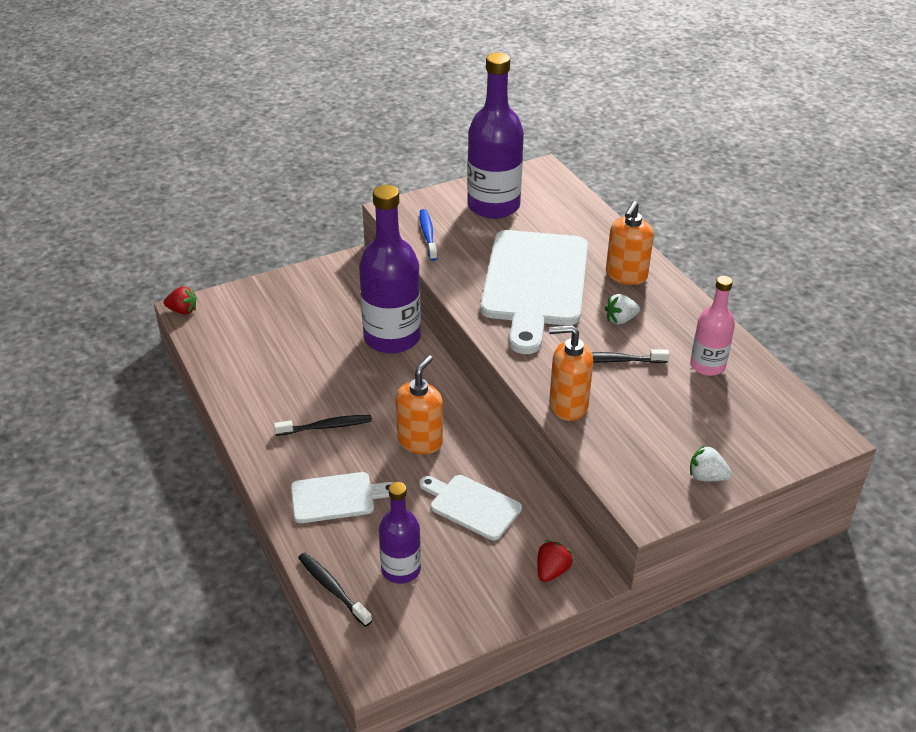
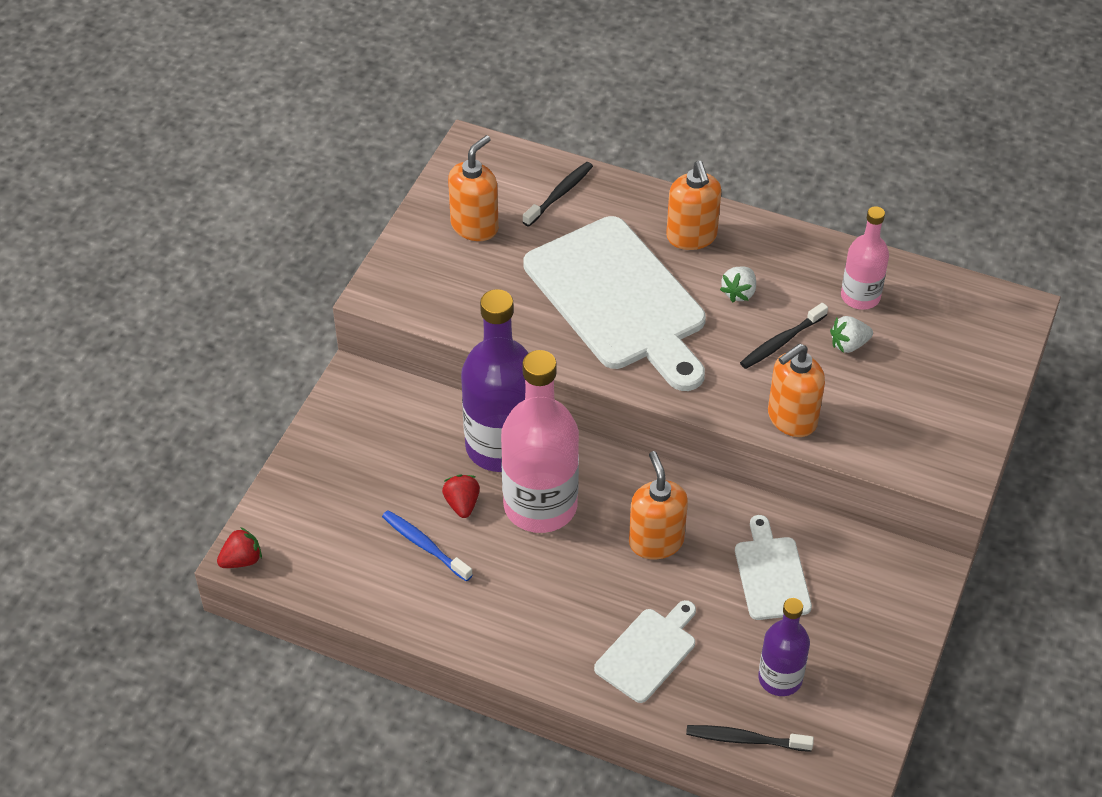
camera: 40 degrees left, 10 degrees up
black toothbrush [274,415,372,436] -> black toothbrush moved to [523,162,593,227]
white cutting board [419,475,522,540] -> white cutting board turned 90 degrees clockwise [735,515,812,620]
blue toothbrush [420,209,437,261] -> blue toothbrush moved to [382,510,472,582]
purple bottle [467,53,524,219] -> orange soap dispenser [448,135,499,241]
red strawberry [537,540,573,582] -> red strawberry moved to [442,474,480,518]
white strawberry [690,445,732,481] -> white strawberry moved to [830,316,873,353]
none -> pink bottle [501,350,579,533]

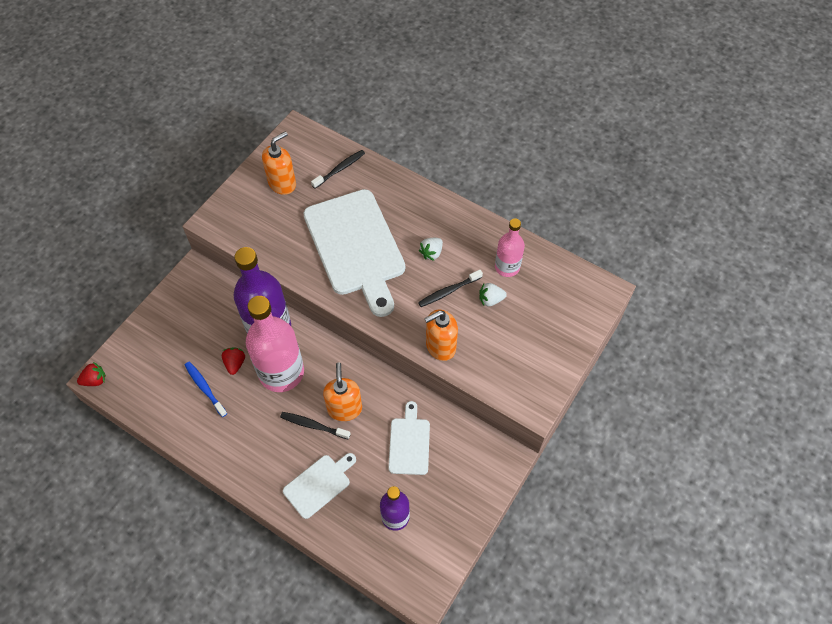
camera: 10 degrees right, 10 degrees up
orange soap dispenser [666,161,721,250] -> none
black toothbrush [686,725,814,752] -> black toothbrush moved to [280,412,351,439]

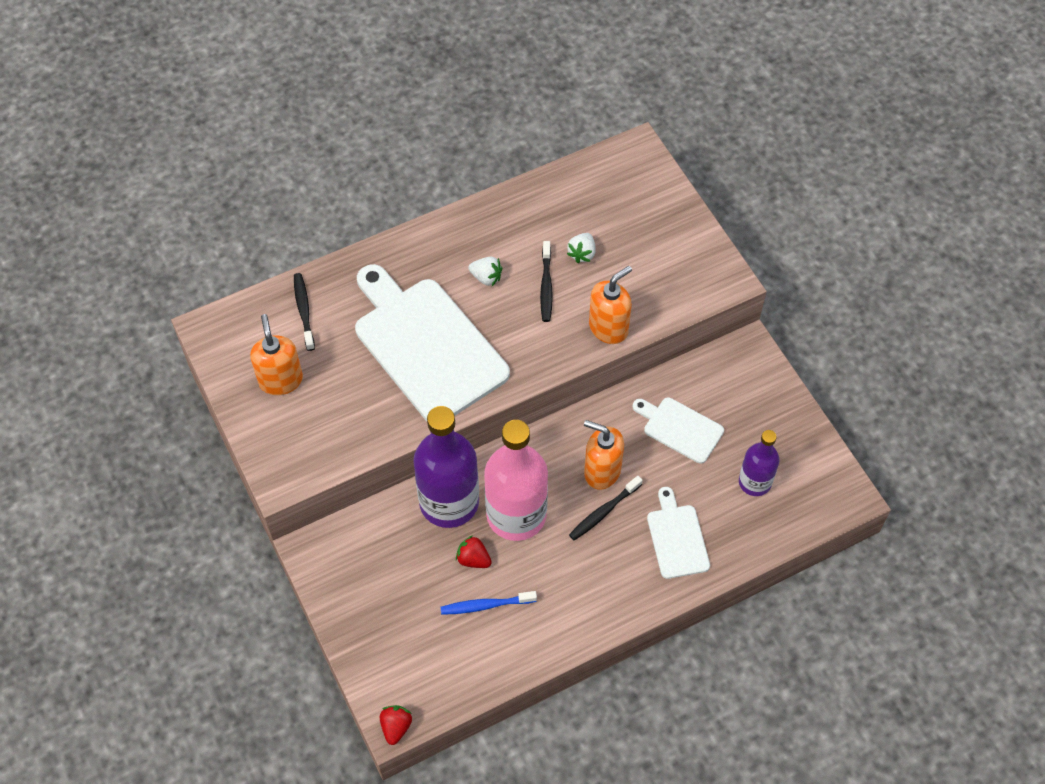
camera: 60 degrees left, 0 degrees up
white cutting board [303,189,405,317] -> white cutting board turned 135 degrees counterclockwise [355,264,510,421]
white strawberry [419,238,443,261] -> white strawberry turned 45 degrees counterclockwise [468,257,502,286]
orange soap dispenser [424,310,458,361] -> orange soap dispenser turned 135 degrees counterclockwise [589,266,632,344]
pink bottle [495,219,525,277] -> none

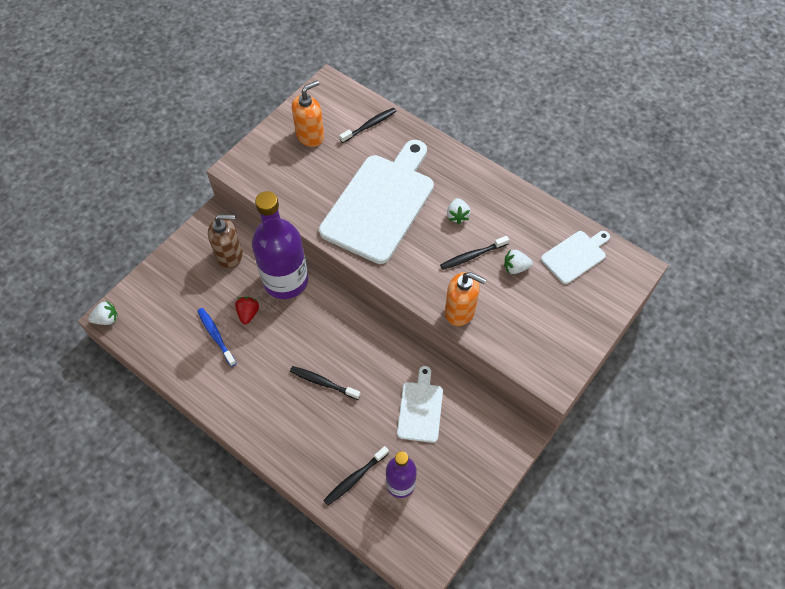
camera: 65 degrees right, 0 degrees up
red strawberry [380,705,412,745] -> white strawberry [88,301,118,325]
pink bottle [484,420,548,541] -> none
orange soap dispenser [584,420,624,490] -> none
white cutting board [647,487,710,579] -> white cutting board moved to [541,231,610,284]
none -> brown soap dispenser [208,215,243,269]
none -> black toothbrush [323,446,389,506]

